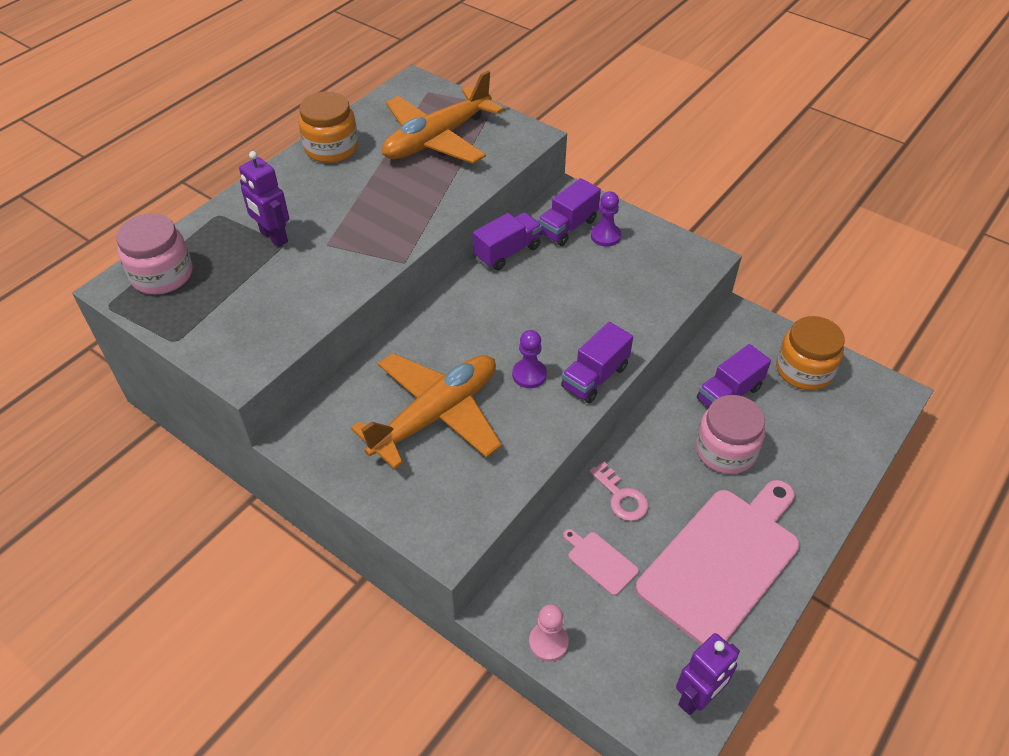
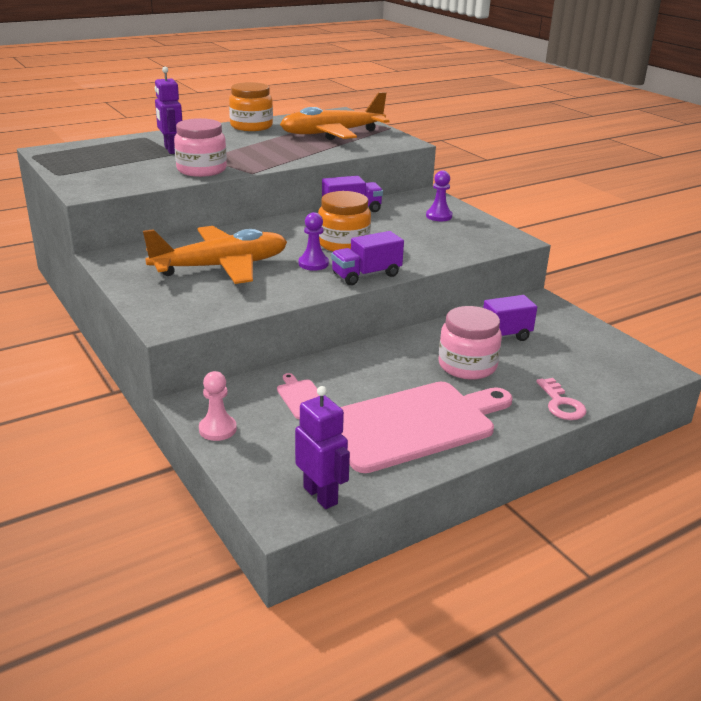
camera: 20 degrees right, 20 degrees down
pink jar [116,214,193,294] -> pink jar moved to [174,118,227,177]
purple truck [538,178,601,246] -> none
pink key [589,462,649,521] -> pink key moved to [536,378,587,420]
purple robot [676,633,740,715] -> purple robot turned 105 degrees counterclockwise [295,386,350,509]
orange jar [776,316,845,390] -> orange jar moved to [318,191,371,252]

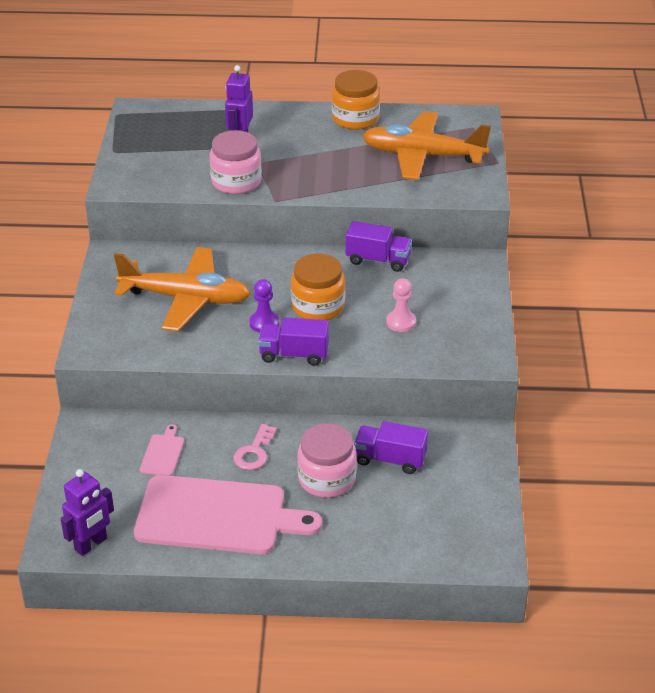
camera: 35 degrees right, 10 degrees up
pink pawn [199,371,237,441] -> pink pawn moved to [386,278,416,332]
purple robot [295,386,350,509] -> purple robot turned 45 degrees clockwise [61,469,114,556]
purple pawn [426,170,452,221] -> none
pink key [536,378,587,420] -> pink key moved to [233,424,277,470]

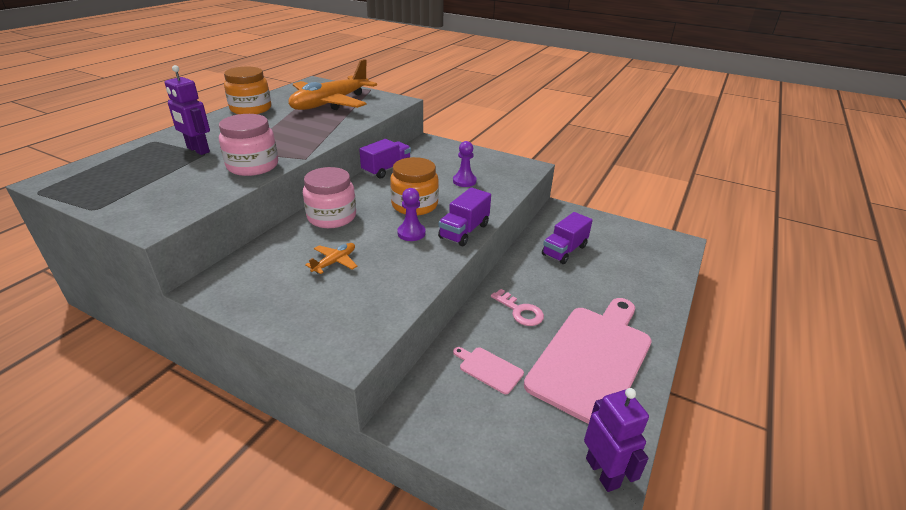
camera: 65 degrees left, 5 degrees down
orange plane [114,247,251,332] -> orange plane [305,243,357,274], size x0.40
pink jar [297,423,357,498] -> pink jar moved to [303,167,356,228]
pink pawn [386,278,416,332] -> purple pawn [453,141,477,187]

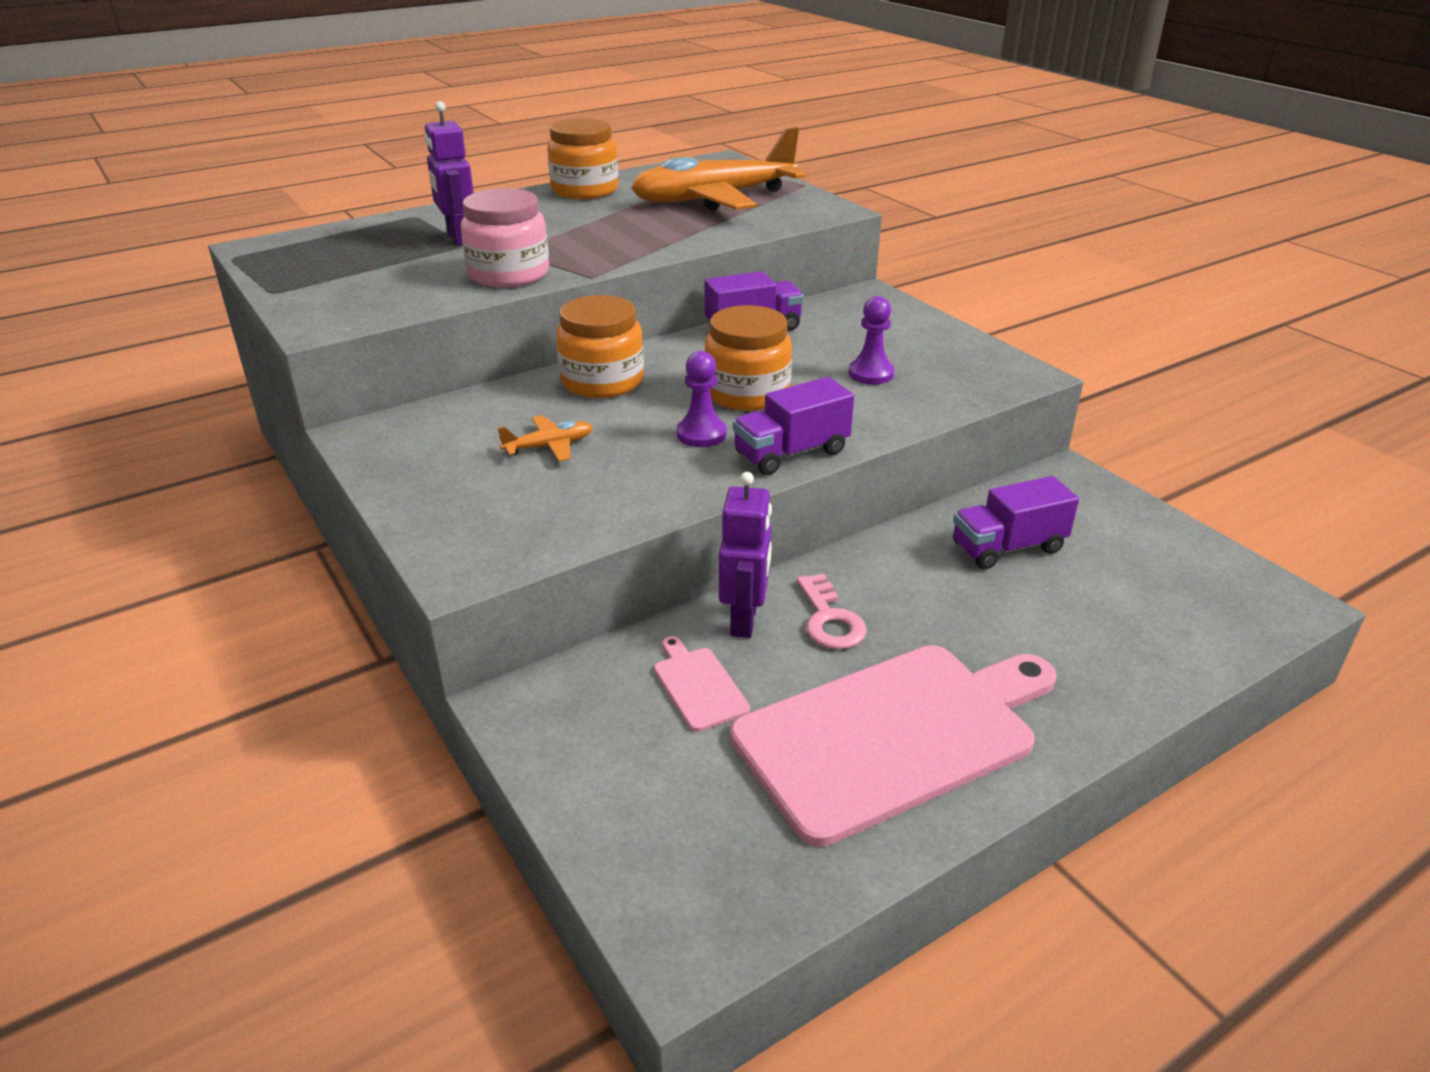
camera: 30 degrees right, 0 degrees up
pink jar [303,167,356,228] -> orange jar [556,295,644,398]
purple robot [584,388,649,492] -> purple robot moved to [719,472,772,638]

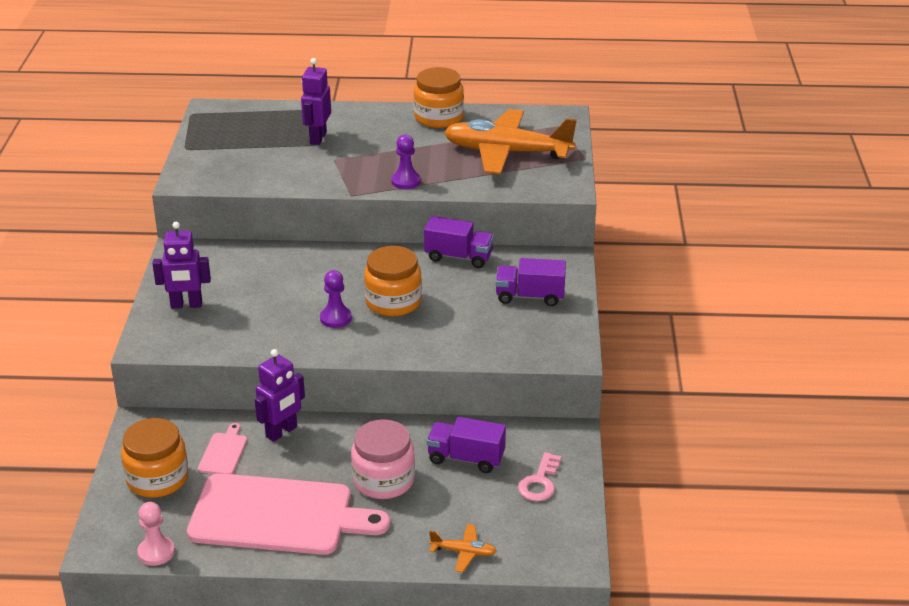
camera: 35 degrees right, 0 degrees up
pink jar [461,188,549,287] -> pink jar moved to [351,419,415,499]
orange plane [498,415,593,461] -> orange plane moved to [429,524,497,572]
orange jar [556,295,644,398] -> orange jar moved to [121,418,188,498]
purple truck [733,377,854,475] -> purple truck moved to [496,258,566,306]
pink key [797,573,867,649] -> pink key moved to [518,452,561,501]
purple pawn [848,296,895,385] -> purple pawn moved to [391,134,421,189]
none -> pink pawn [137,502,175,566]
none -> purple robot [152,222,211,309]

